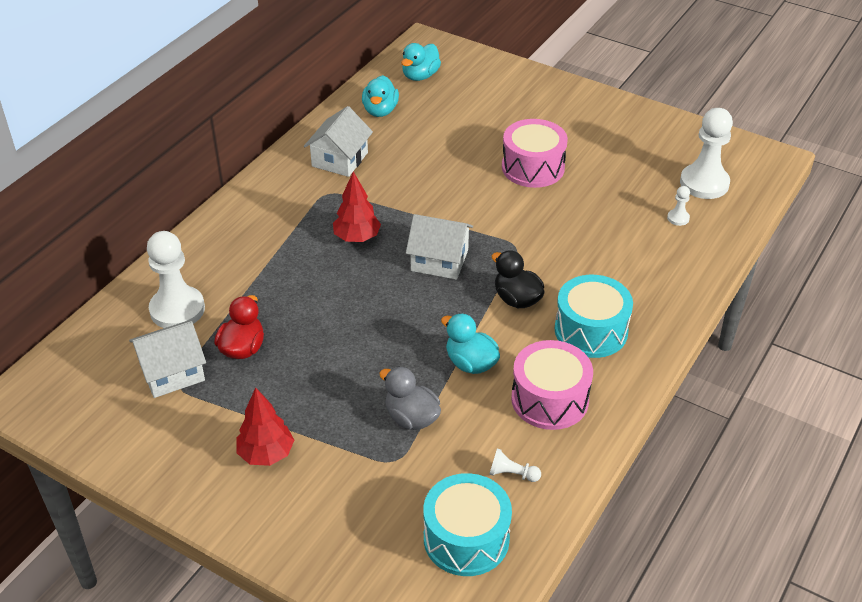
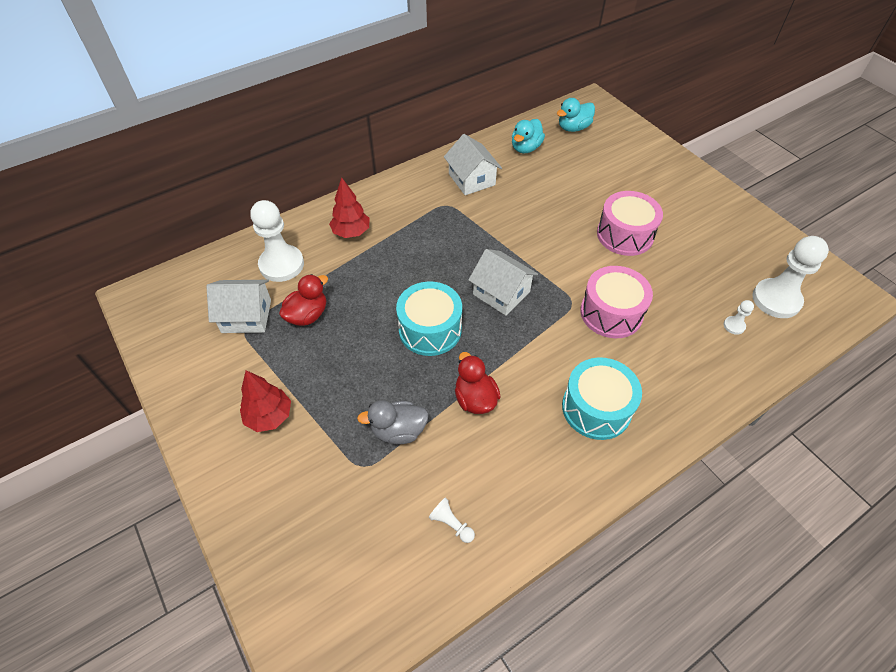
camera: 25 degrees right, 10 degrees up
white house [304,106,373,177] -> white house turned 75 degrees counterclockwise [444,134,502,195]
red tree [333,171,381,242] -> red tree moved to [329,177,370,238]
grey duck [379,366,441,430] -> grey duck turned 75 degrees counterclockwise [357,400,429,444]
turquoise drum [423,473,512,576] -> turquoise drum moved to [396,282,462,356]
turquoise duck [441,313,500,374] -> red duck [455,352,501,414]
black duck [492,250,545,308] -> none
pink drum [511,340,593,430] -> pink drum moved to [580,266,653,338]

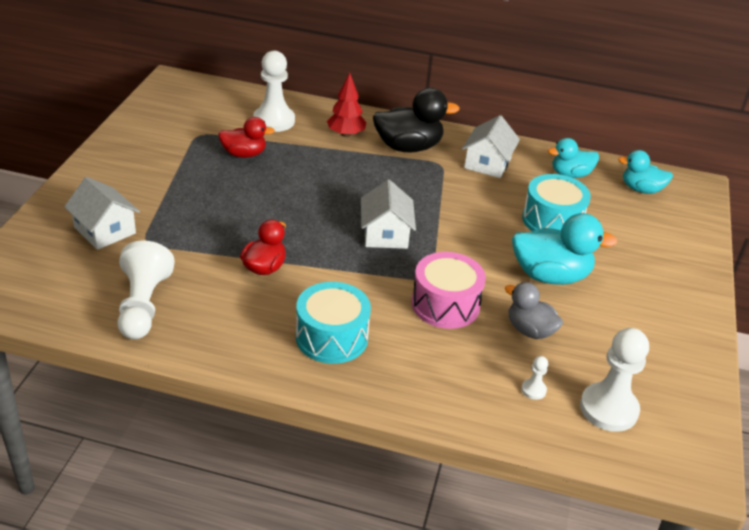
camera: 45 degrees right, 15 degrees down
white house [206,280,271,333] -> white house moved to [64,177,140,250]
red tree [240,370,291,432] -> none
grey duck [357,400,429,444] -> grey duck moved to [505,282,563,339]
turquoise drum [396,282,462,356] -> turquoise drum moved to [522,174,591,231]
white pawn [428,498,475,543] -> white pawn [117,240,175,339], size x2.29
pink drum [597,191,663,256] -> turquoise duck [512,213,618,285]
none -> black duck [373,88,460,152]

